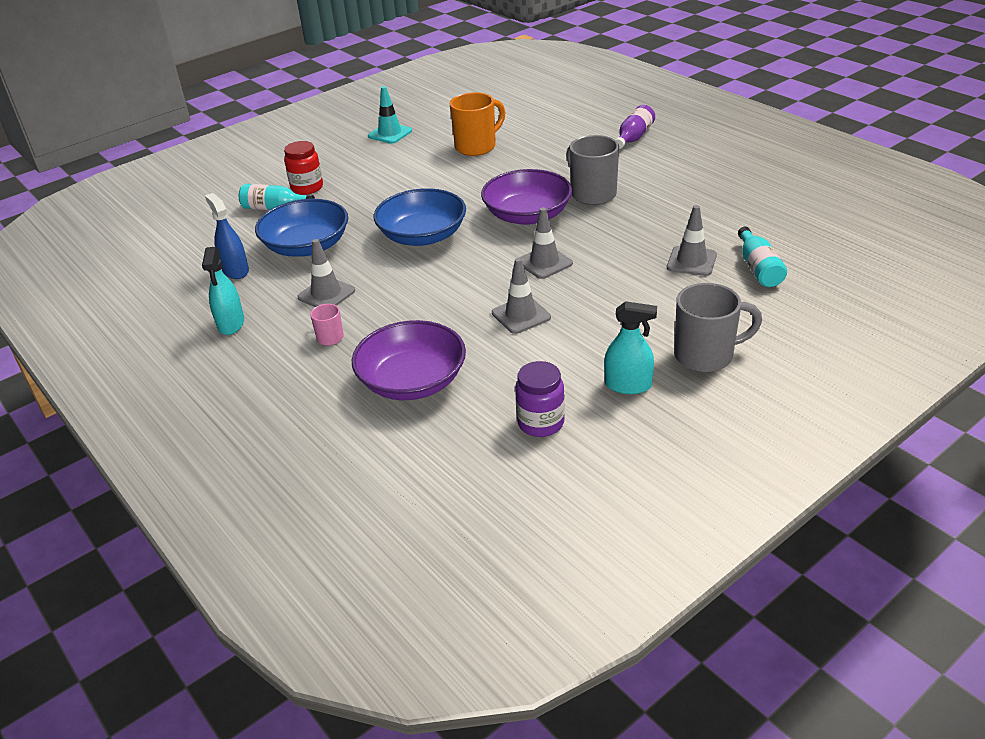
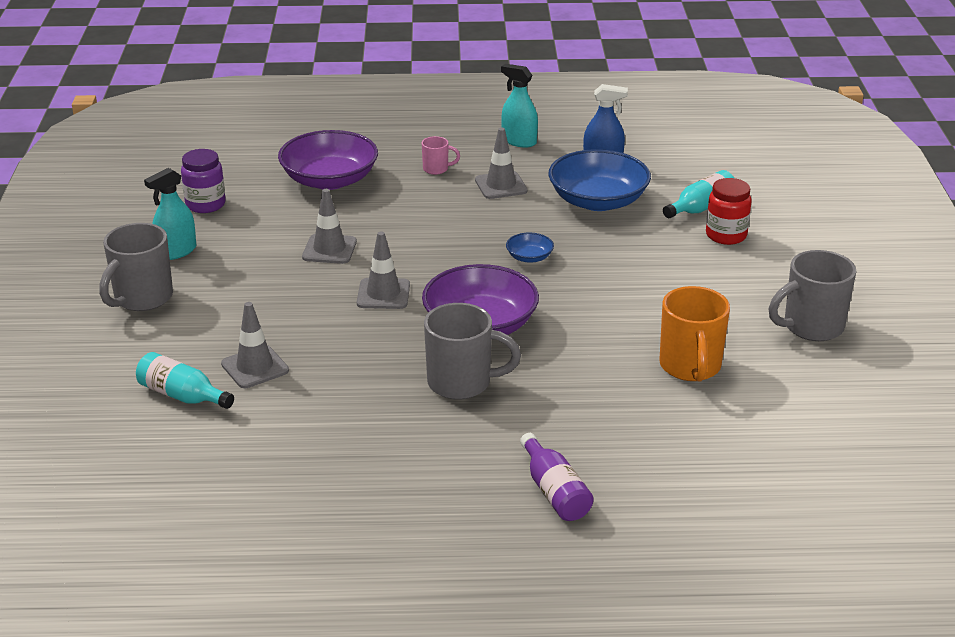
camera: 125 degrees right, 5 degrees down
turquoise traffic cone [368,86,412,144] -> grey mug [769,250,857,341]
blue bowl [374,188,466,246] -> blue bowl [506,233,554,263], size x0.44

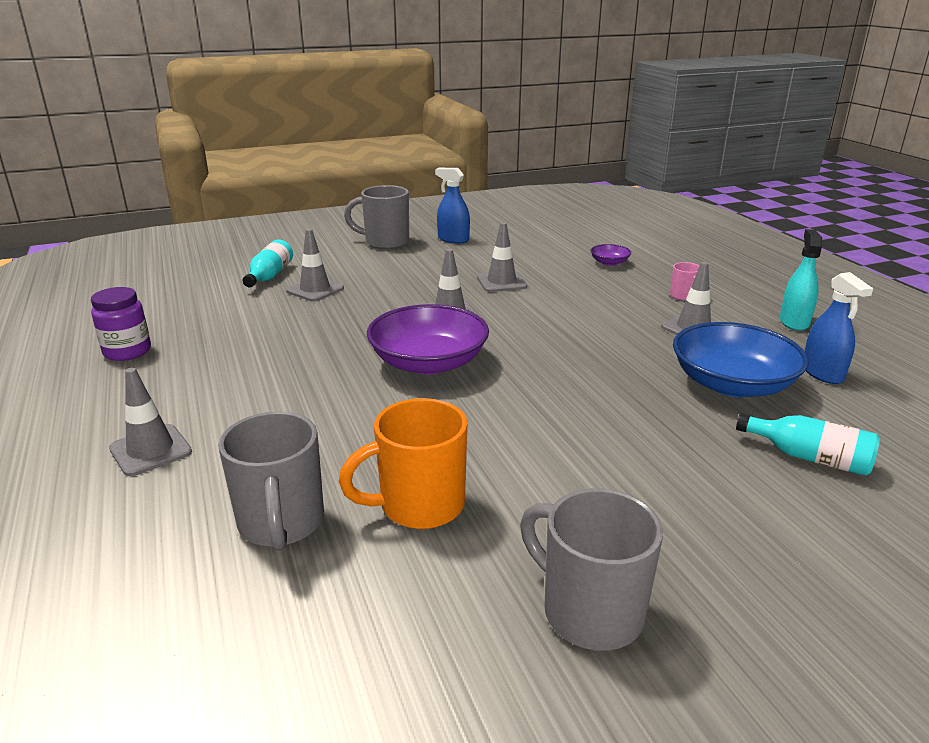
camera: 70 degrees right, 5 degrees down
turquoise spray bottle [144,168,196,260] -> blue spray bottle [435,168,470,243]
purple jar [181,149,226,213] -> purple jar moved to [91,287,151,361]
purple bowl [278,130,378,190] -> purple bowl [591,244,631,266], size x0.44
grey mug [424,303,521,399] -> grey mug moved to [218,411,324,551]
blue bowl [506,233,554,263] -> none
purple bottle [520,433,594,521] -> grey traffic cone [109,368,192,476]
red jar [706,178,752,245] -> none

